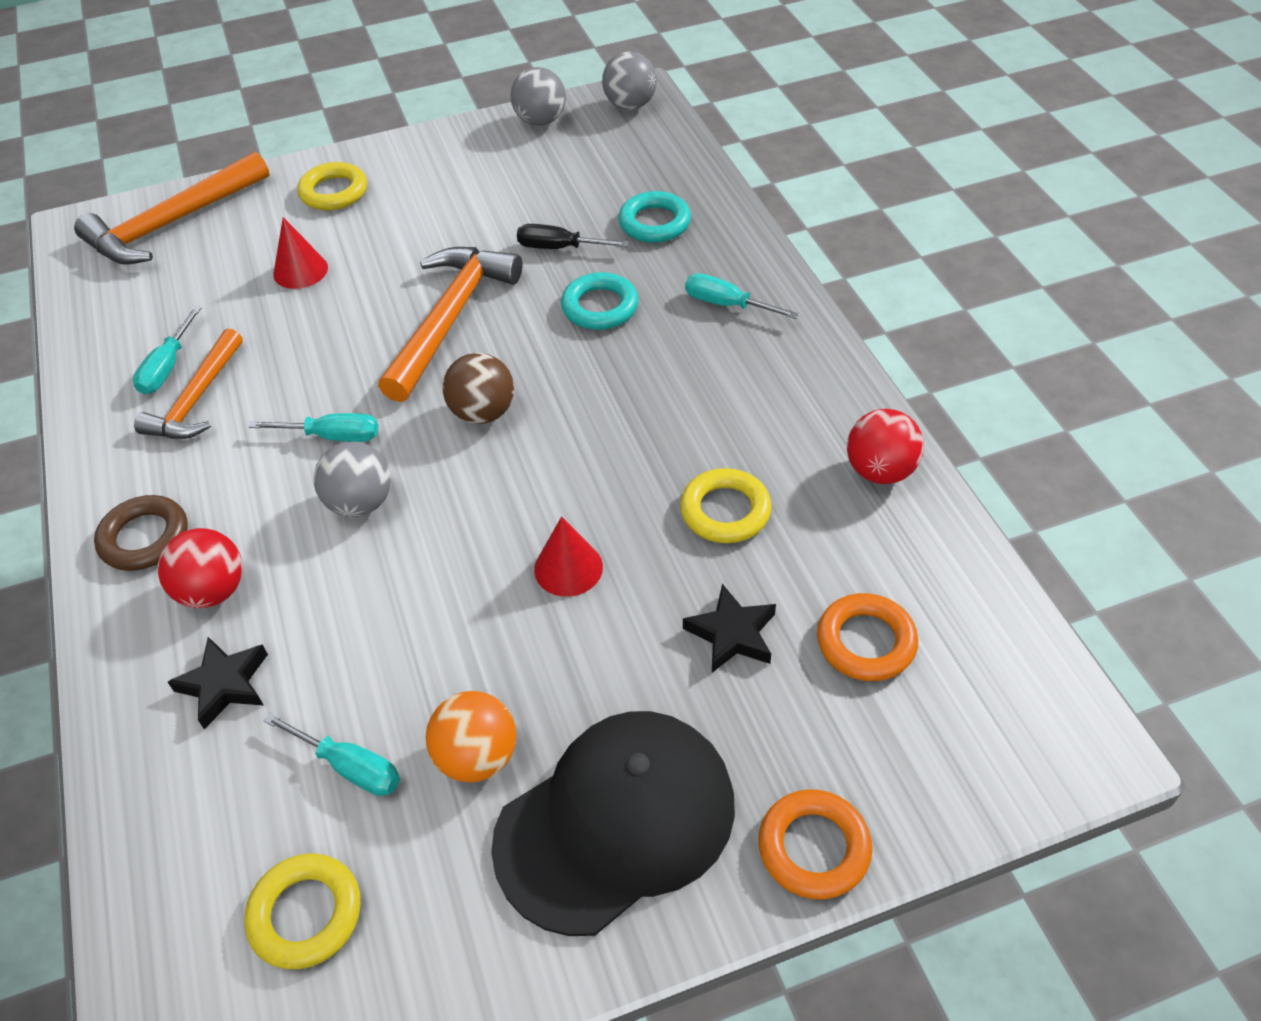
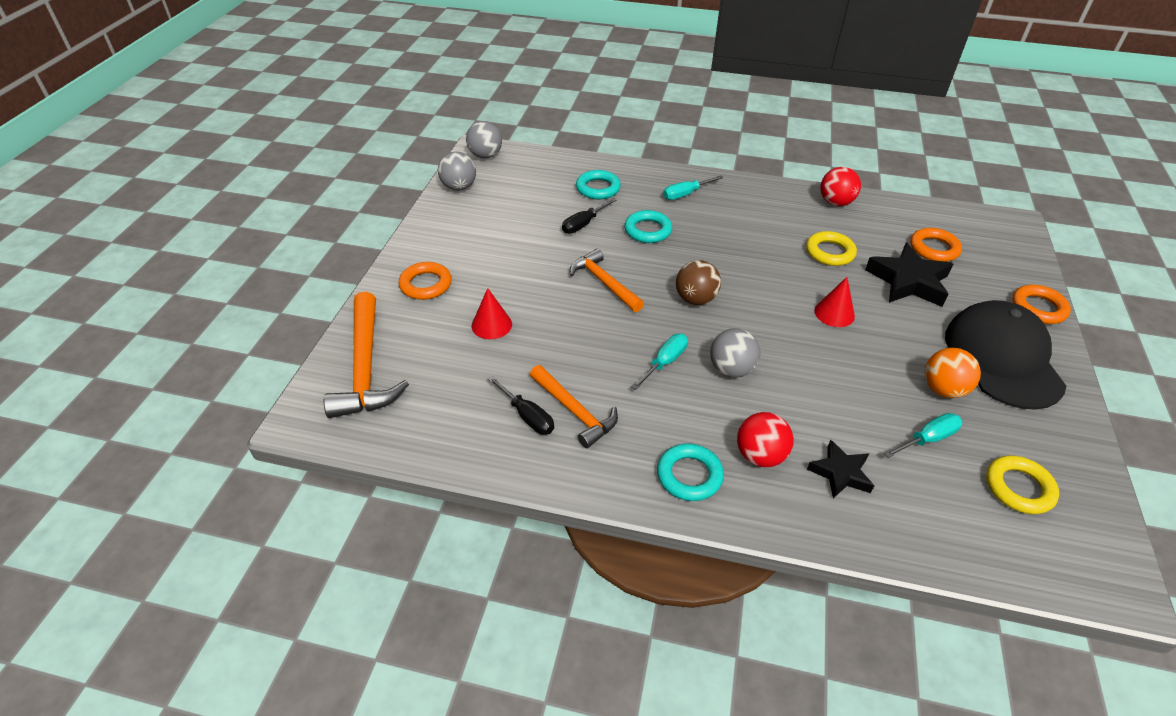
camera: 60 degrees left, 5 degrees down
brown ring [94,495,188,571] -> turquoise ring [657,443,724,501]
turquoise screwdriver [133,306,201,395] -> black screwdriver [487,376,554,435]
yellow ring [297,162,367,210] -> orange ring [399,262,452,300]
orange hammer [378,247,522,402] -> orange hammer [570,249,644,312], size x0.66
black star [683,584,776,673] -> black star [865,243,953,307], size x1.66

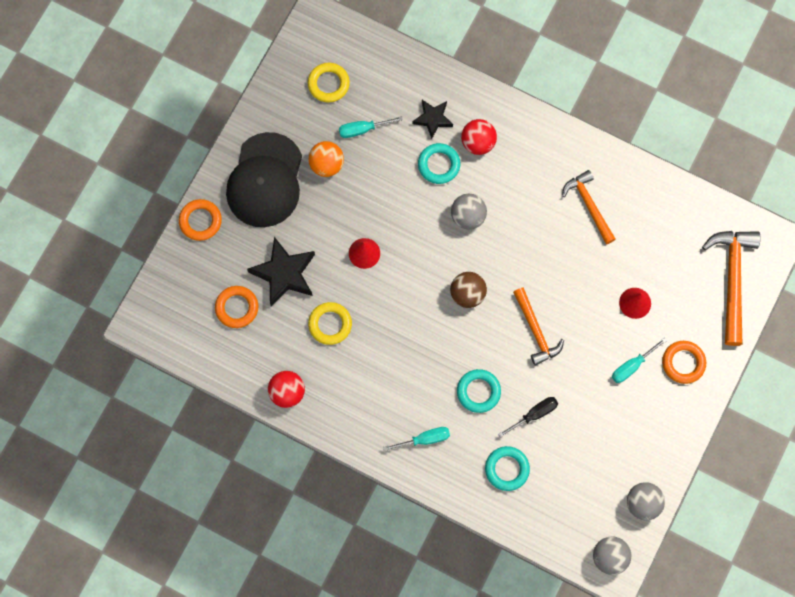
camera: 165 degrees left, 30 degrees up
black screwdriver [487,376,554,435] -> none
turquoise screwdriver [631,334,688,390] -> turquoise screwdriver moved to [612,338,667,383]
turquoise ring [657,443,724,501] -> turquoise ring moved to [418,143,460,184]

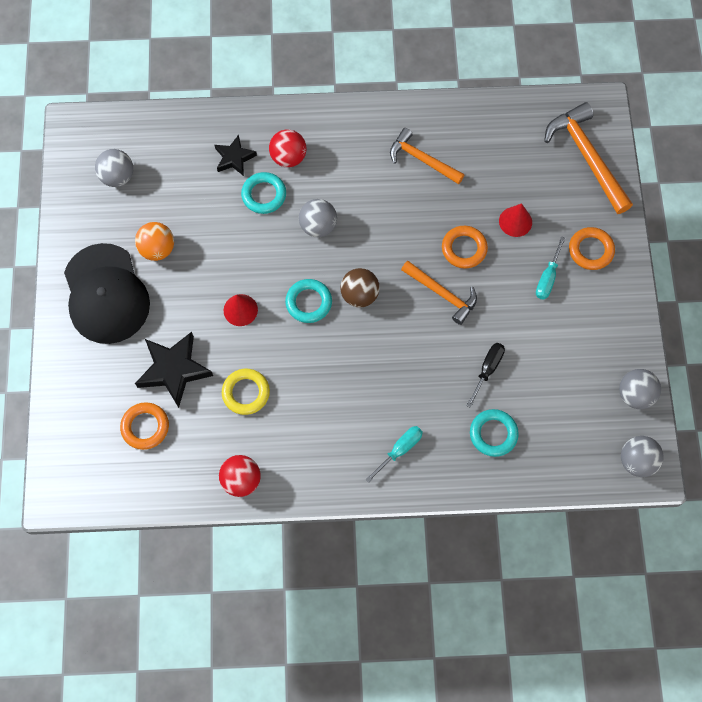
camera: 30 degrees left, 5 degrees down
orange ring [179,199,222,241] -> orange ring moved to [442,226,488,268]
yellow ring [308,63,350,103] -> grey ball [95,149,133,187]
turquoise screwdriver [339,116,403,138] -> none
turquoise ring [457,369,501,413] -> turquoise ring moved to [285,279,332,323]

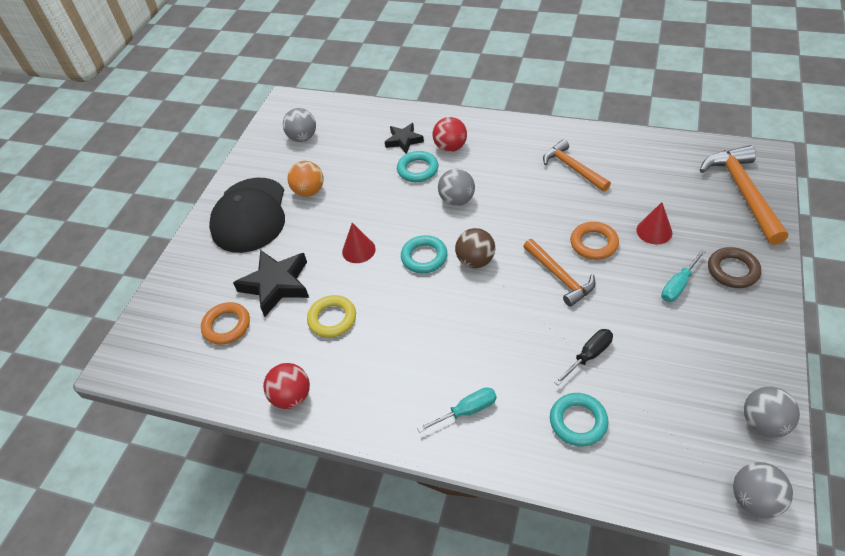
camera: 25 degrees right, 20 degrees down
orange ring [569,227,615,270] -> brown ring [708,247,761,288]

